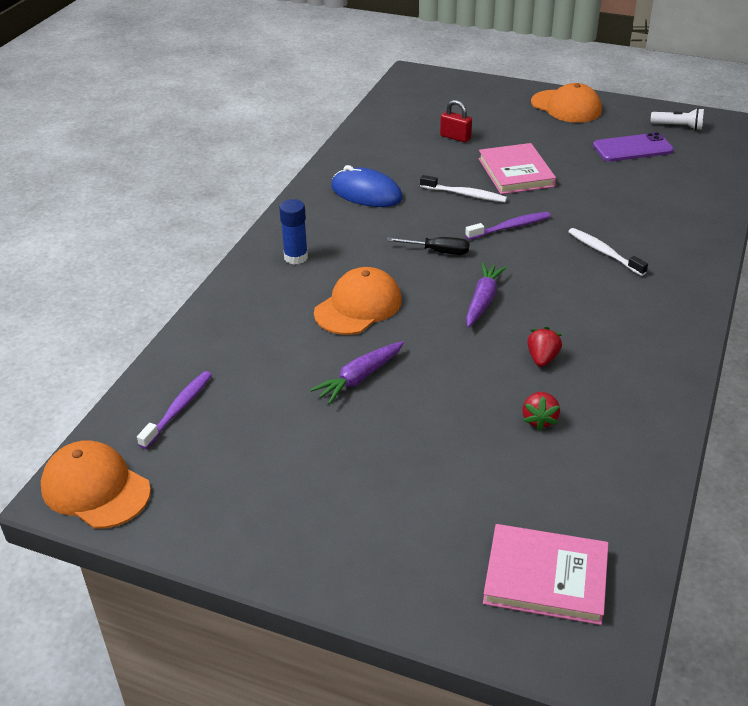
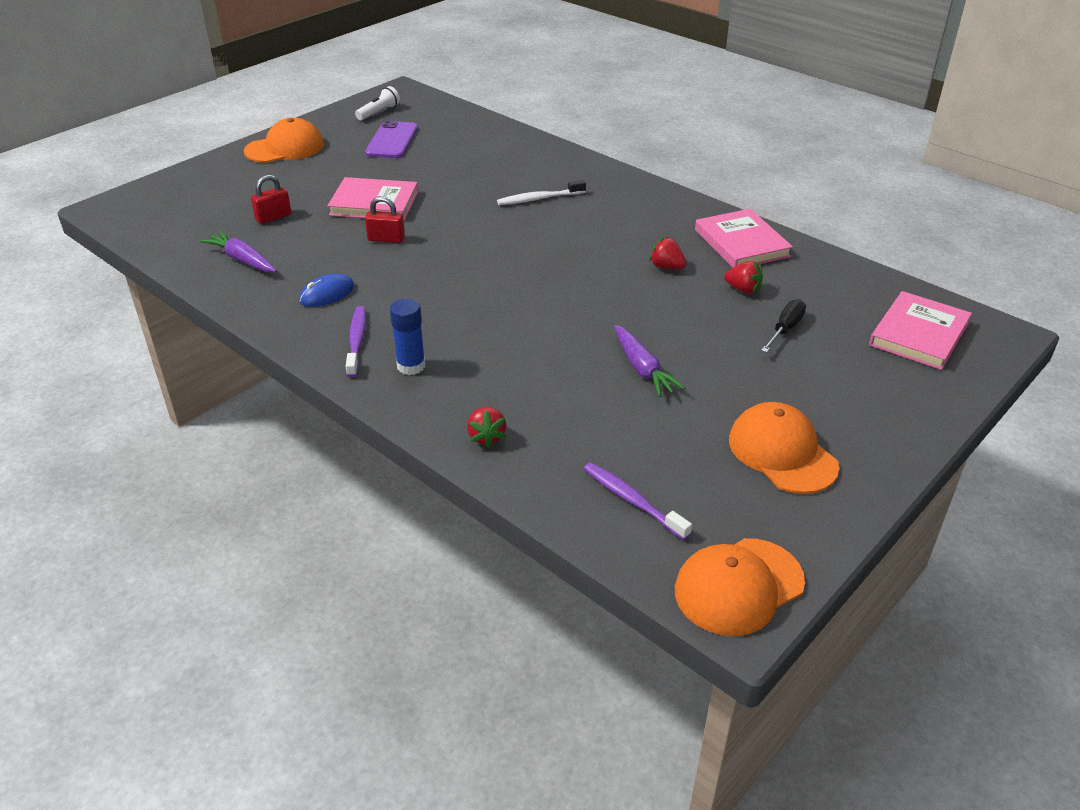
camera: 70 degrees left, 0 degrees up
orange cap [314,267,402,335] -> orange cap moved to [729,402,839,494]
blue mouse [331,165,403,207] -> blue mouse [299,273,355,307], size x0.65
black screwdriver [387,237,469,255] -> black screwdriver moved to [761,299,806,353]
white toothbrush [420,175,507,202] -> red padlock [365,196,405,243]
purple toothbrush [465,212,551,240] -> purple toothbrush moved to [346,306,366,377]
purple carrot [466,262,507,327] -> purple carrot moved to [200,231,276,272]
none -> red strawberry [467,407,506,448]
none -> pink book [695,209,793,268]

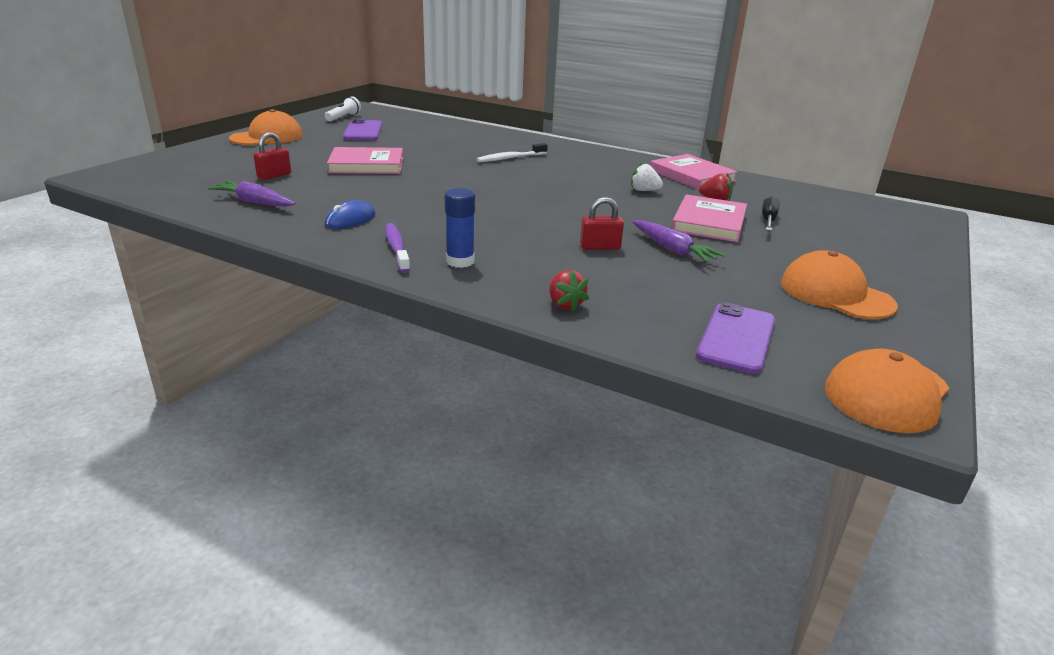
camera: 15 degrees left, 10 degrees down
red padlock [365,196,405,243] -> red padlock moved to [580,197,624,250]
purple toothbrush [584,462,692,540] -> purple phone [696,302,775,374]
red strawberry [649,237,686,269] -> white strawberry [631,162,663,191]
pink book [869,291,972,370] -> pink book moved to [671,194,747,242]

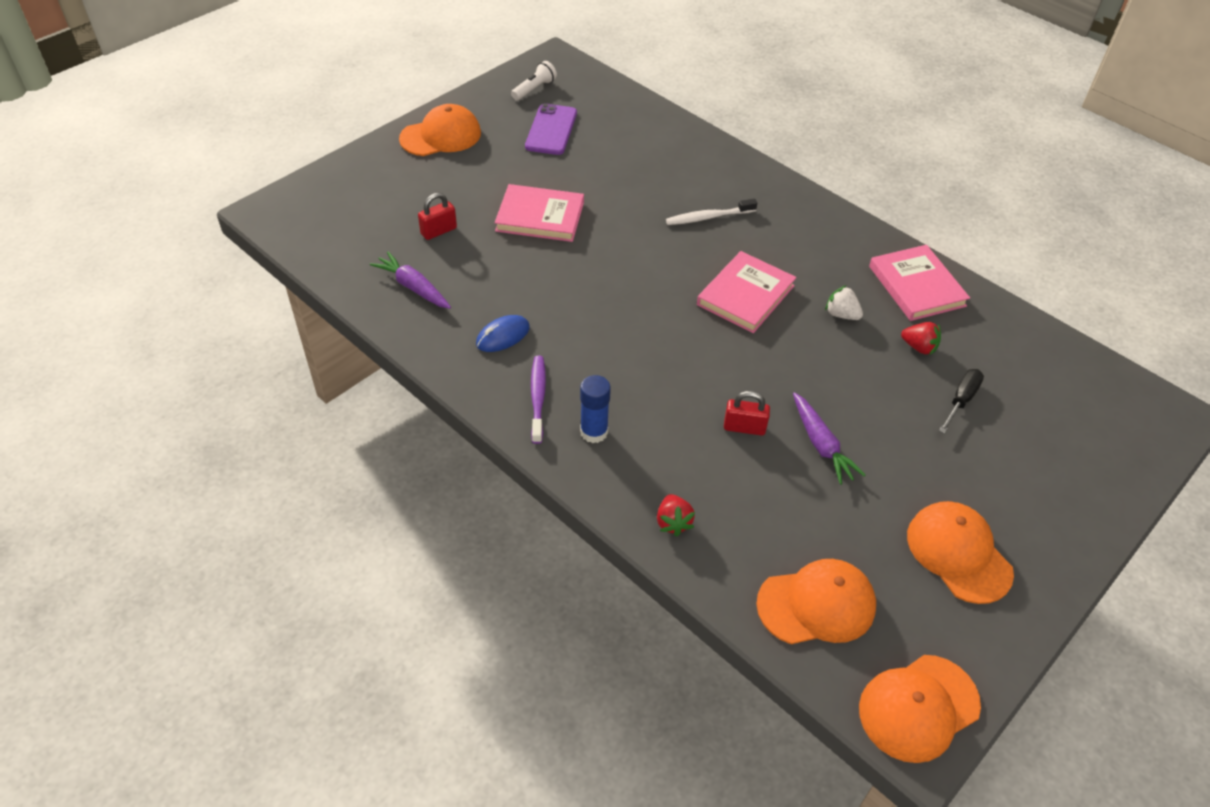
camera: 15 degrees right, 20 degrees up
pink book [671,194,747,242] -> pink book moved to [697,251,796,333]
purple phone [696,302,775,374] -> orange cap [756,559,876,644]

